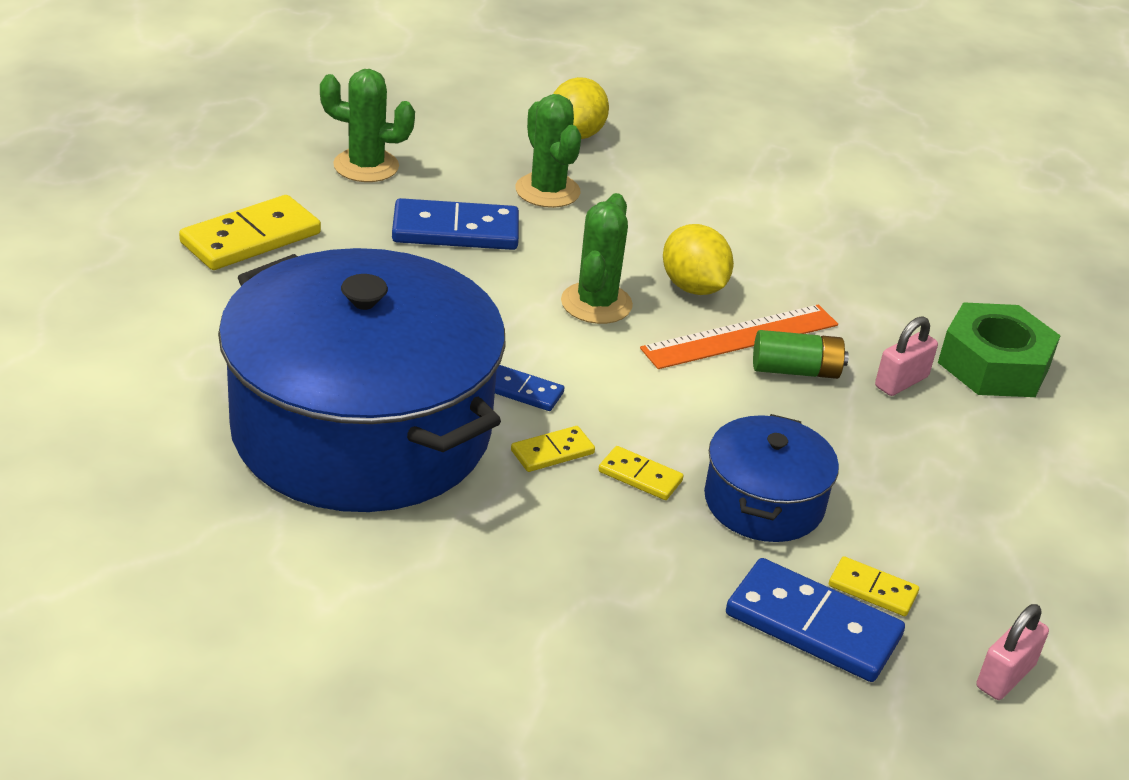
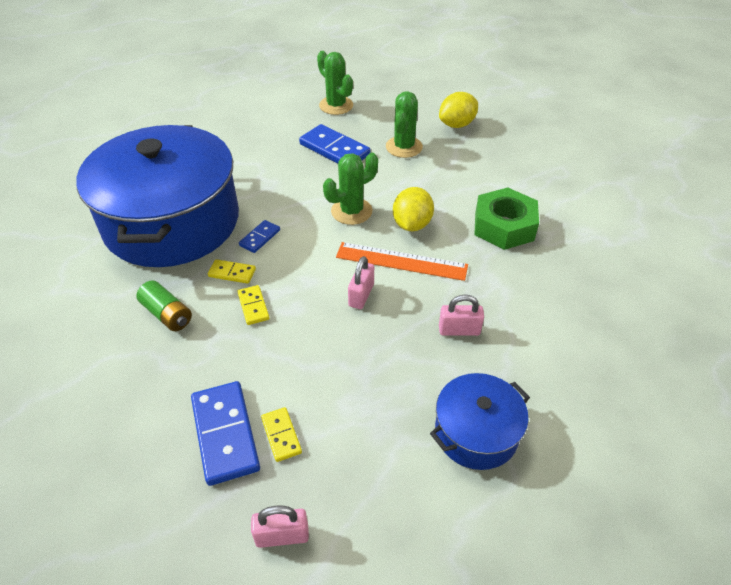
camera: 45 degrees right, 10 degrees up
yellow domino [179,195,321,270] -> none
blue domino [495,365,564,411] -> blue domino turned 60 degrees clockwise [239,220,280,253]
blue pot [704,414,839,542] -> blue pot moved to [430,373,530,470]
green battery [753,330,849,379] -> green battery moved to [136,280,192,331]
green nut [938,302,1061,397] -> green nut moved to [474,187,539,250]
none -> pink padlock [348,256,374,309]

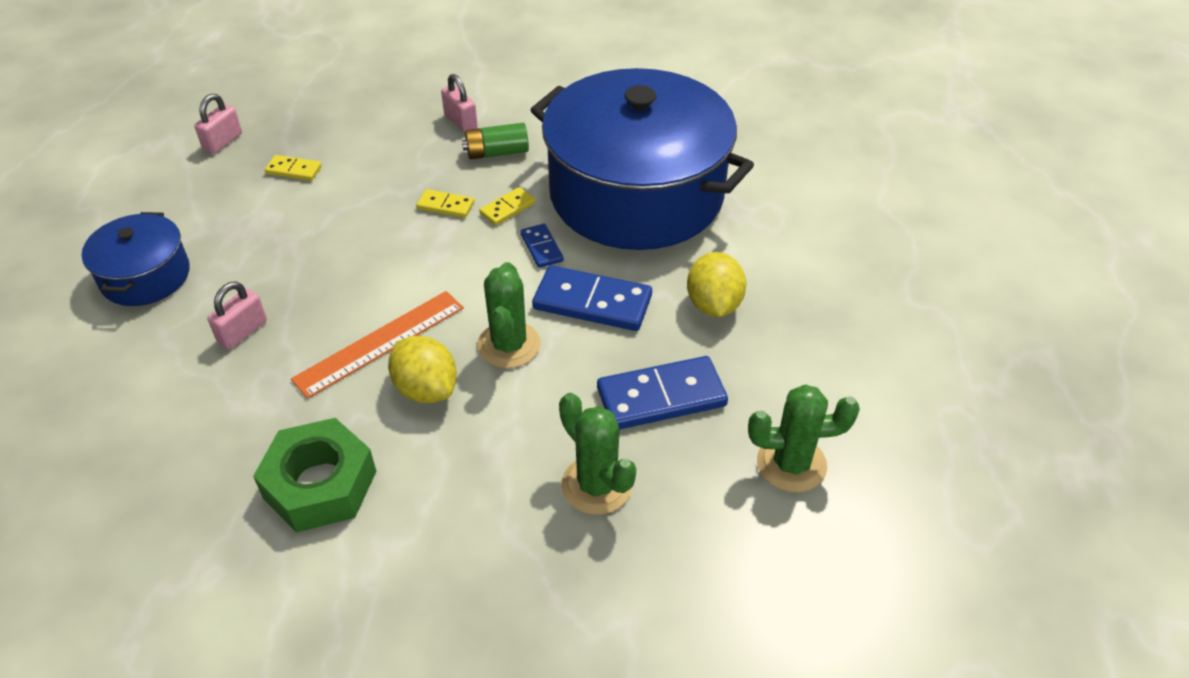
camera: 125 degrees right, 0 degrees up
blue domino [191,381,260,486] -> blue domino moved to [532,265,652,331]
pink padlock [348,256,374,309] -> pink padlock moved to [441,74,478,133]
yellow lemon [439,92,478,128] -> yellow lemon moved to [687,252,746,317]

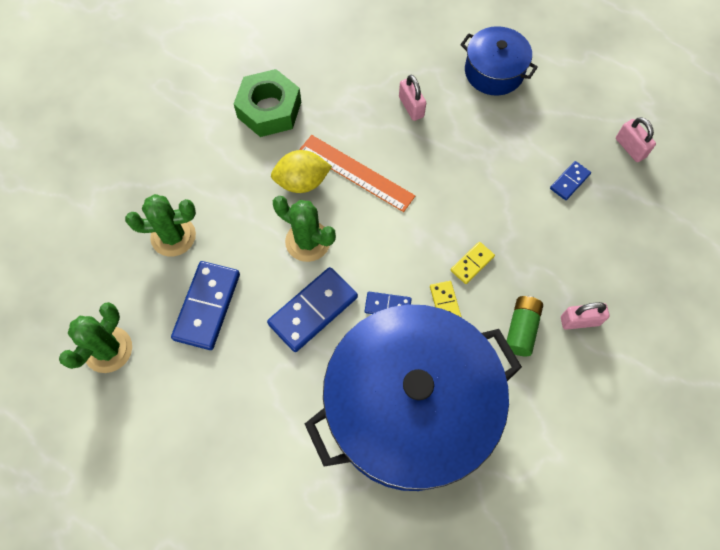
camera: 120 degrees right, 20 degrees up
yellow domino [265,155,322,181] -> blue domino [550,161,591,200]
orange ruler [291,291,464,399] -> orange ruler turned 45 degrees counterclockwise [299,135,415,212]
yellow lemon [687,252,746,317] -> none

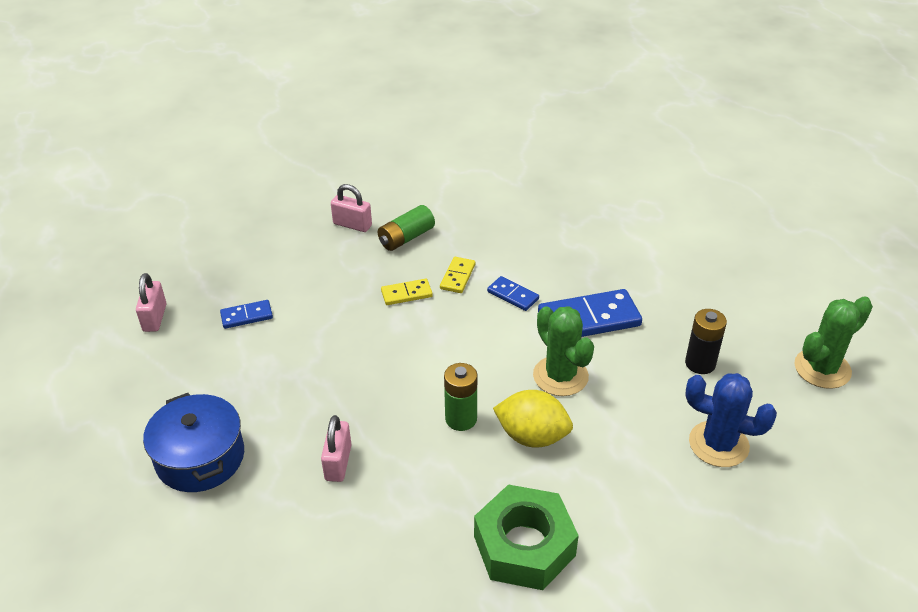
camera: 150 degrees left, 25 degrees down
green cactus [125,194,196,256] -> blue cactus [685,373,777,467]
blue domino [171,261,240,350] -> black battery [685,309,727,374]
orange ruler [299,135,415,212] -> green battery [444,363,477,431]
blue pot [305,304,522,491] -> none

